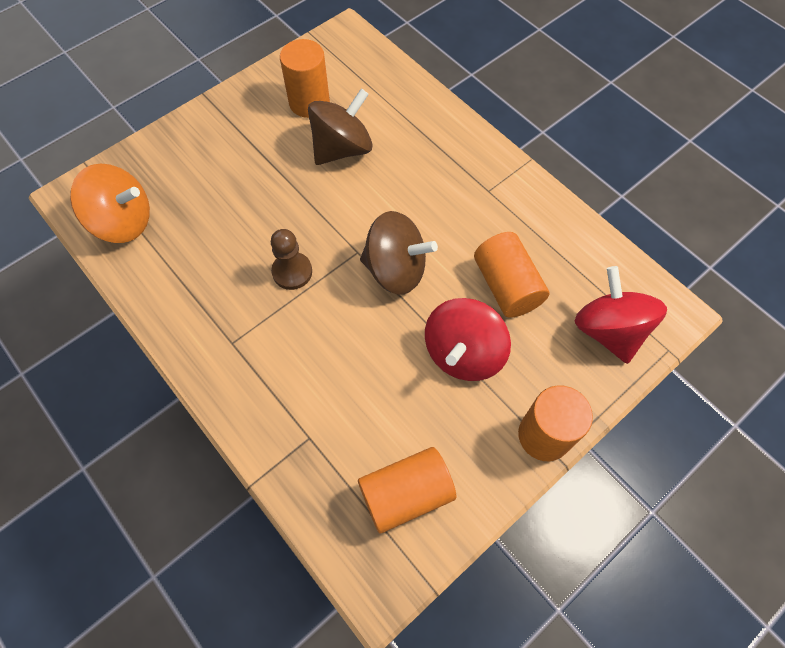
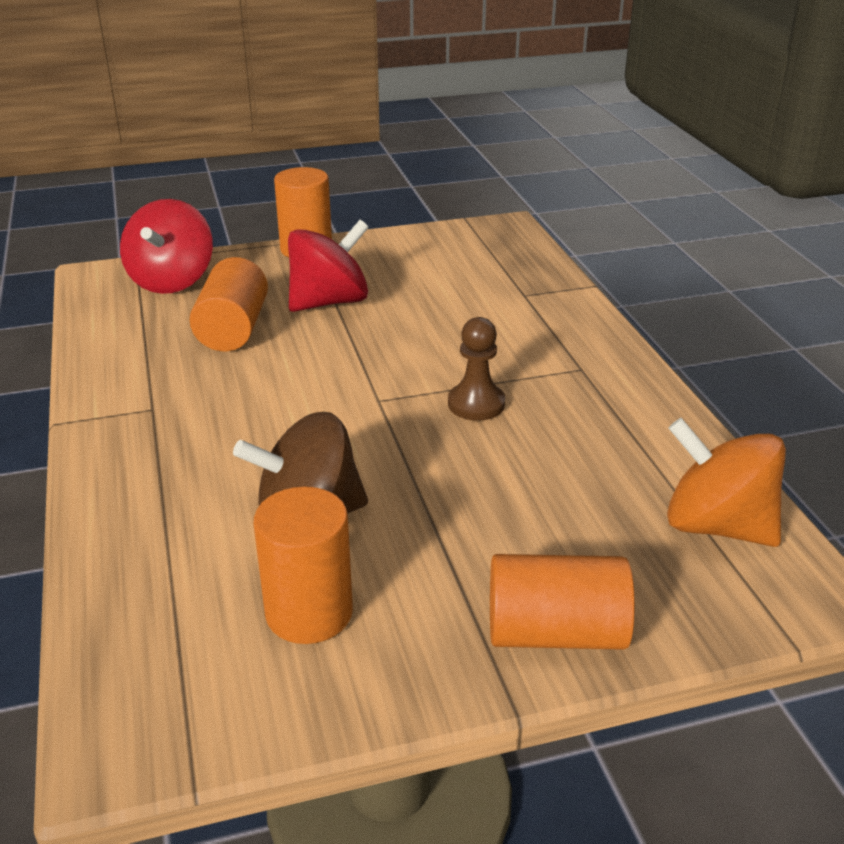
camera: 155 degrees left, 30 degrees down
orange cylinder [358,447,456,534] -> orange cylinder moved to [490,554,635,650]
brown spinning top [360,211,438,295] -> none

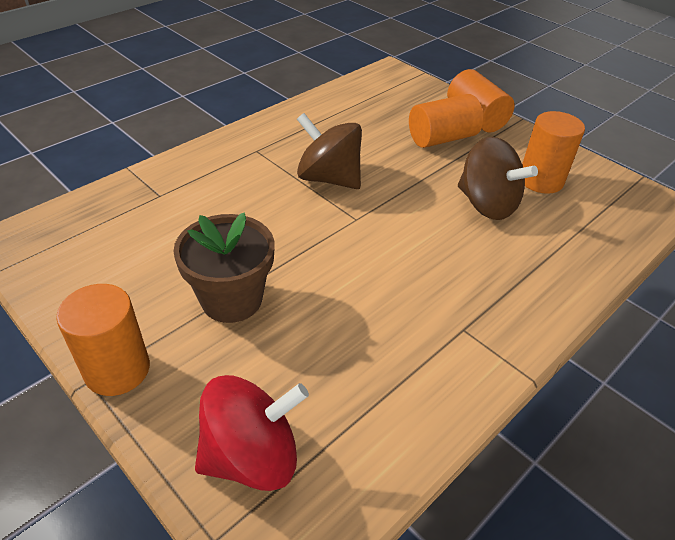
camera: 120 degrees left, 10 degrees up
orange cylinder [189,257,268,351] -> orange cylinder moved to [409,94,484,148]
red spinning top [288,220,369,312] -> brown flower pot [173,213,275,323]
brown pawn [448,317,505,421] -> brown spinning top [297,113,362,189]
orange spinning top [667,418,786,547] -> none

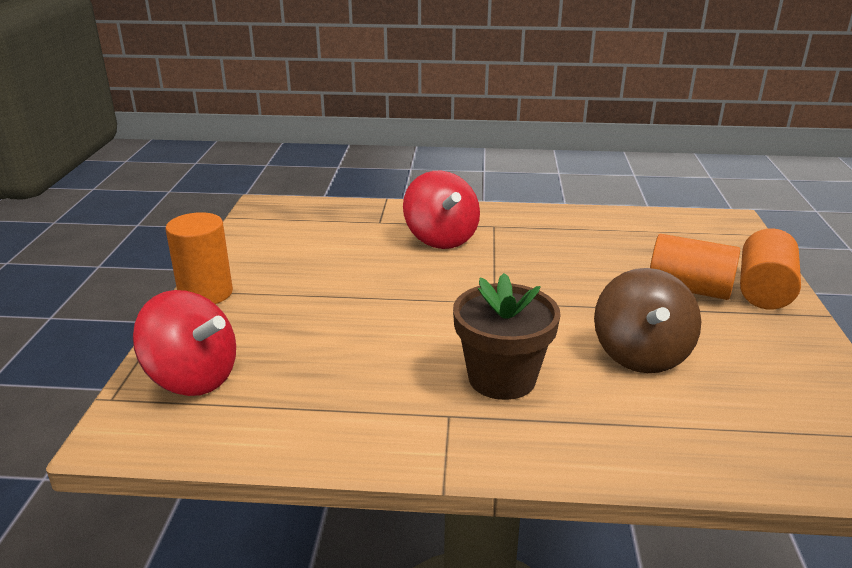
camera: 50 degrees right, 15 degrees down
brown flower pot [173,213,275,323] -> brown flower pot moved to [453,273,561,400]
brown spinning top [297,113,362,189] -> none
orange cylinder [522,111,585,194] -> none
none -> red spinning top [403,171,480,249]

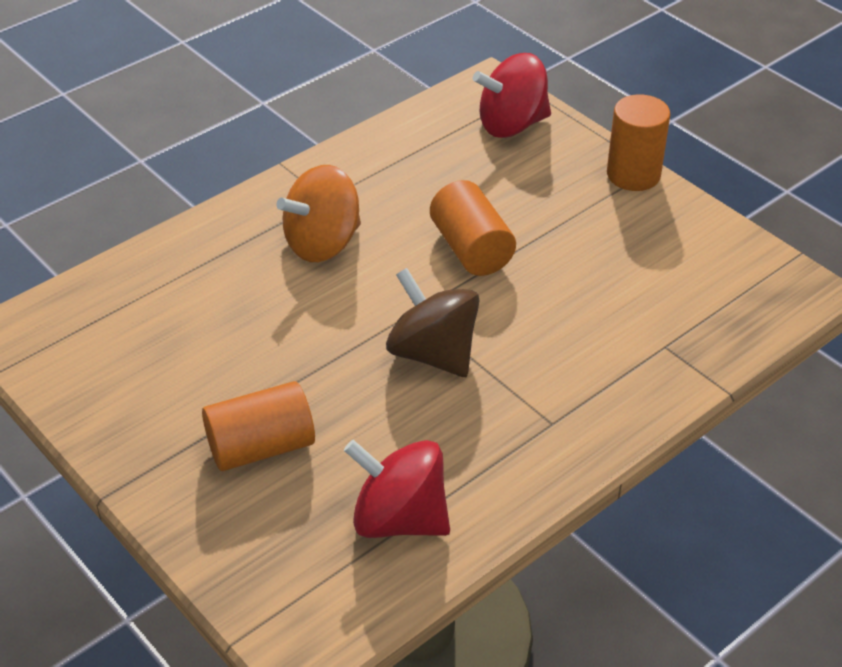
camera: 135 degrees right, 15 degrees up
red spinning top [403,171,480,249] -> red spinning top moved to [344,440,450,538]
brown flower pot [453,273,561,400] -> orange spinning top [276,165,361,262]
brown spinning top [594,268,701,373] -> brown spinning top moved to [386,268,480,377]
orange cylinder [740,228,801,310] -> orange cylinder moved to [430,180,516,276]

